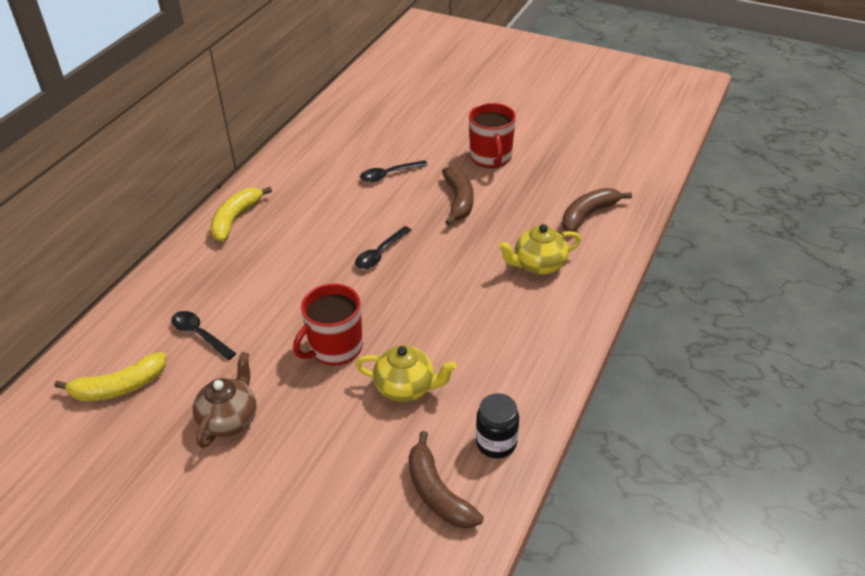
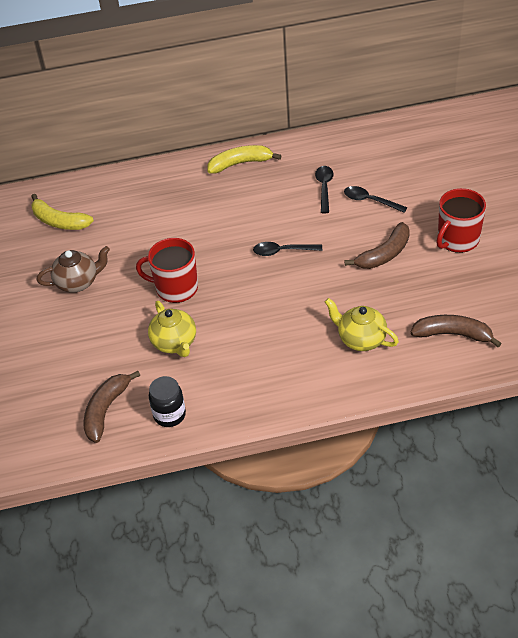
camera: 55 degrees right, 5 degrees up
black spoon [171,311,236,360] -> black spoon moved to [315,166,333,213]

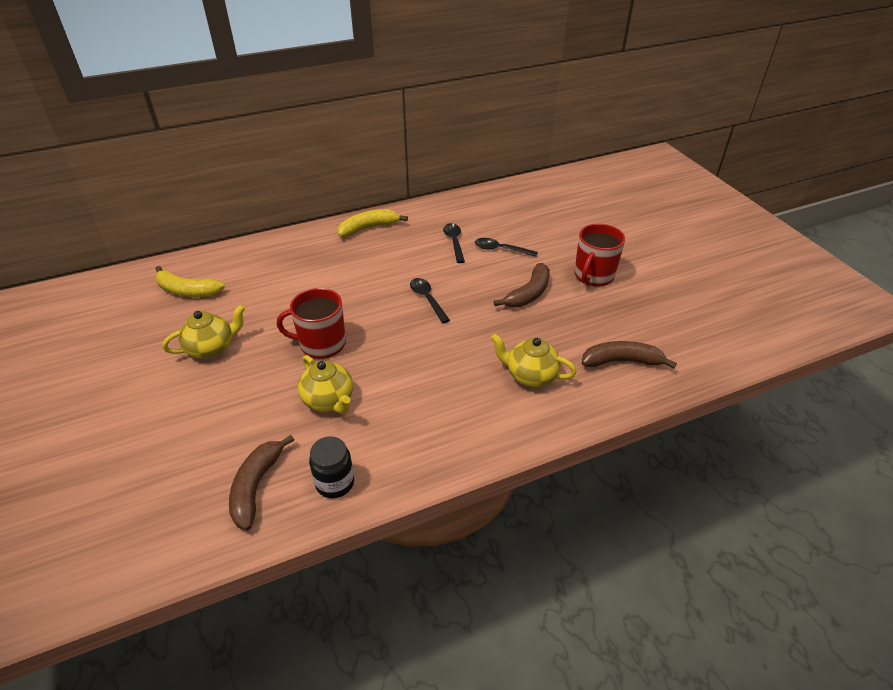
camera: 15 degrees left, 5 degrees down
brown teapot [37,246,110,293] -> yellow teapot [162,304,245,359]
black spoon [253,242,322,256] -> black spoon turned 75 degrees clockwise [410,278,450,323]

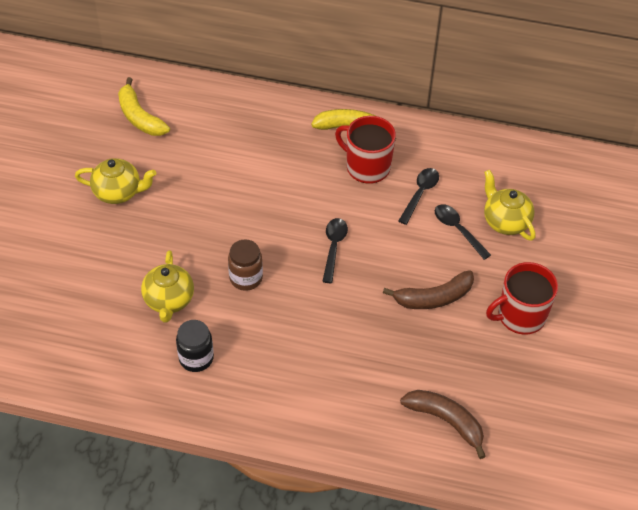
camera: 35 degrees right, 10 degrees up
brown banana [229,435,294,530] -> none
red mug [277,288,346,359] -> red mug moved to [335,116,396,184]
black jar [309,436,354,498] -> black jar moved to [176,320,214,372]
yellow teapot [491,334,577,387] -> yellow teapot moved to [484,170,536,241]
none -> brown jar [228,239,263,291]

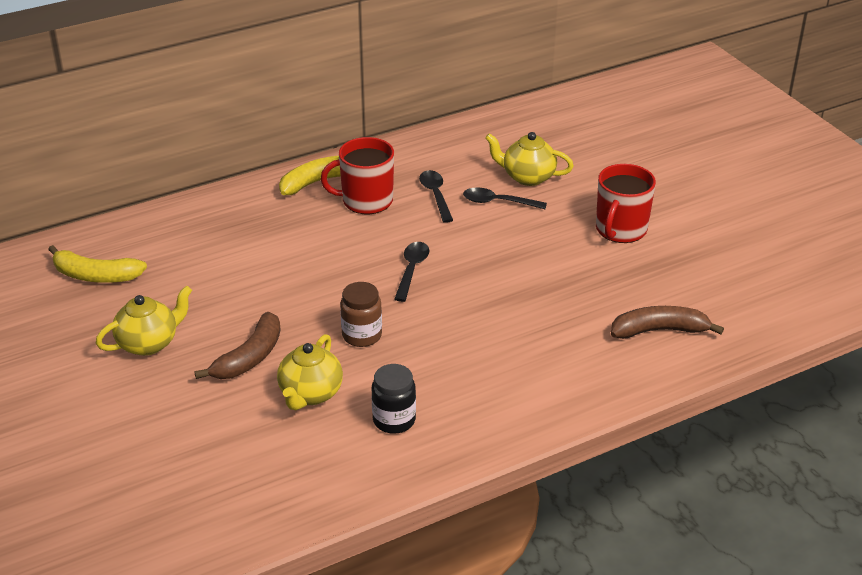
camera: 40 degrees left, 15 degrees down
yellow teapot [141,250,194,322] -> yellow teapot turned 60 degrees clockwise [277,334,343,410]
black spoon [322,218,348,283] -> black spoon turned 45 degrees clockwise [394,242,429,302]
brown banana [383,270,474,309] -> brown banana moved to [194,312,281,379]

